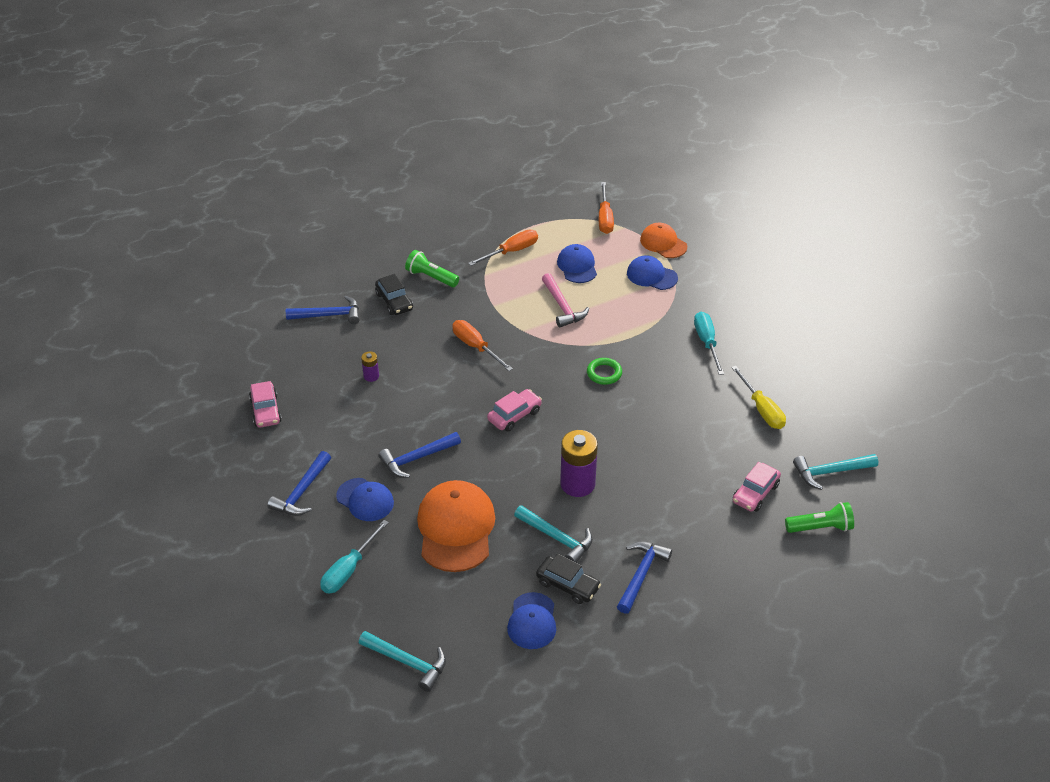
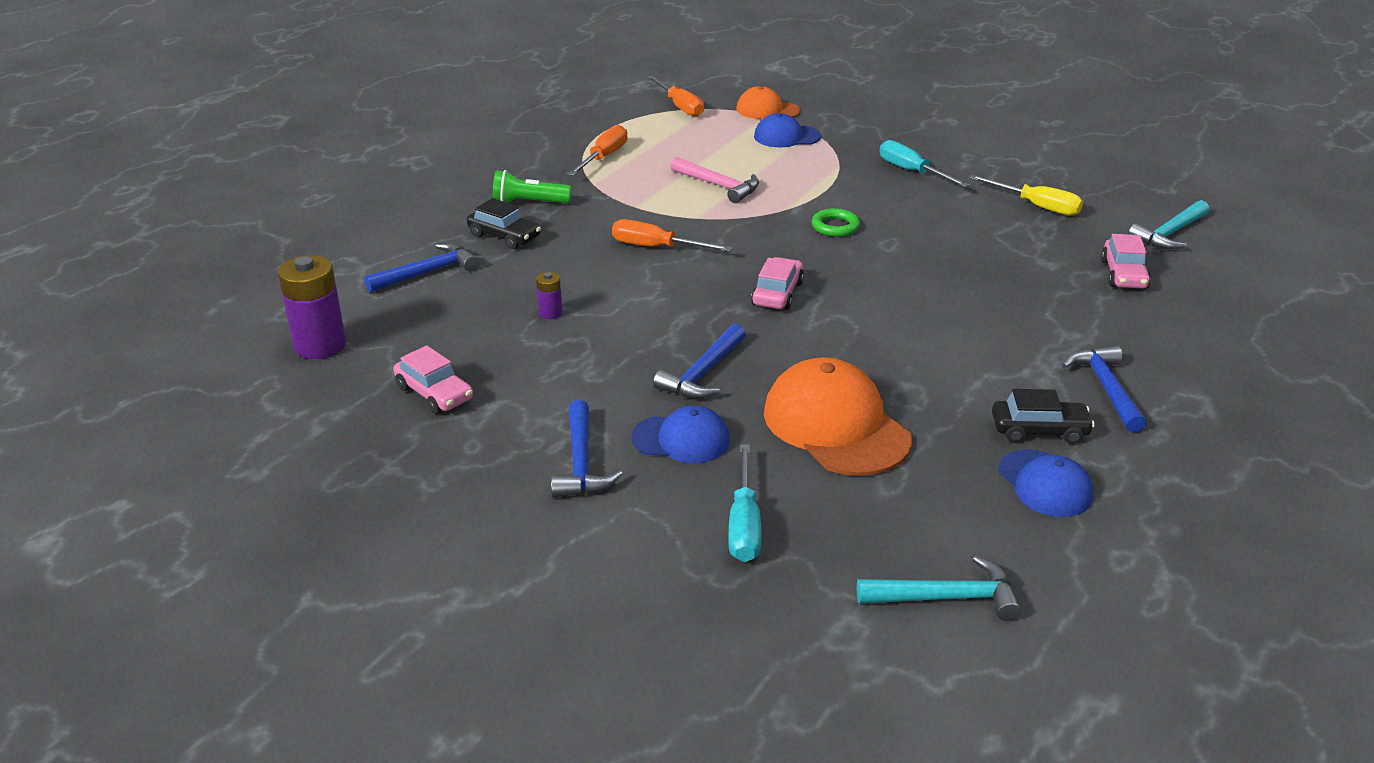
camera: 30 degrees left, 10 degrees down
turquoise hammer [514,505,593,563] -> none
blue cap [557,244,597,283] -> none
purple battery [560,430,598,497] -> purple battery moved to [278,255,346,359]
green flashlight [785,502,854,533] -> none

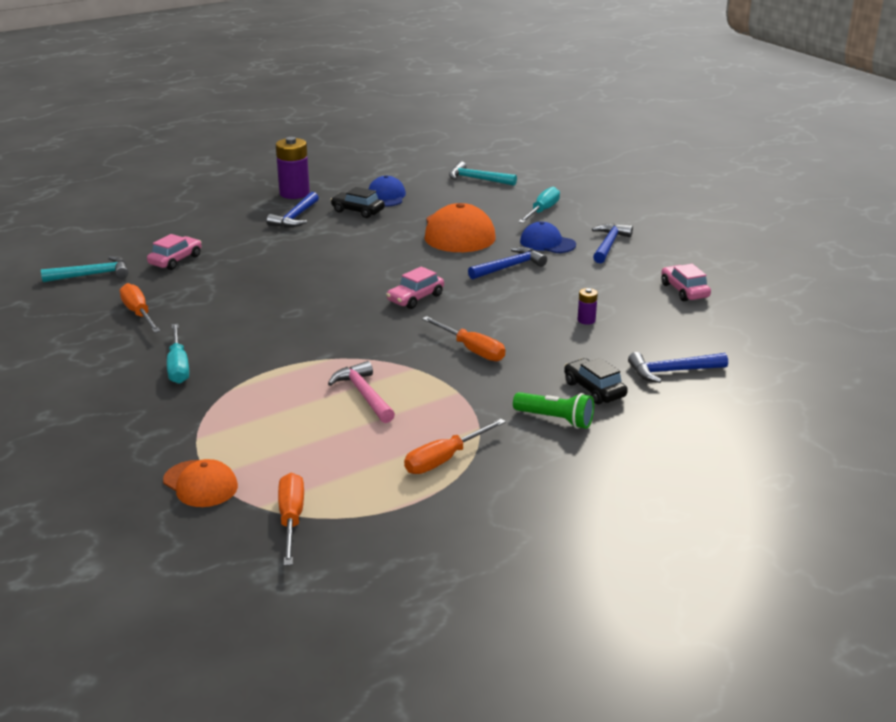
camera: 155 degrees left, 5 degrees down
purple battery [278,255,346,359] -> purple battery moved to [276,137,310,199]
blue cap [754,113,821,147] -> none
green ring [812,208,860,237] -> none
yellow screwdriver [969,175,1083,216] -> orange screwdriver [120,283,160,333]

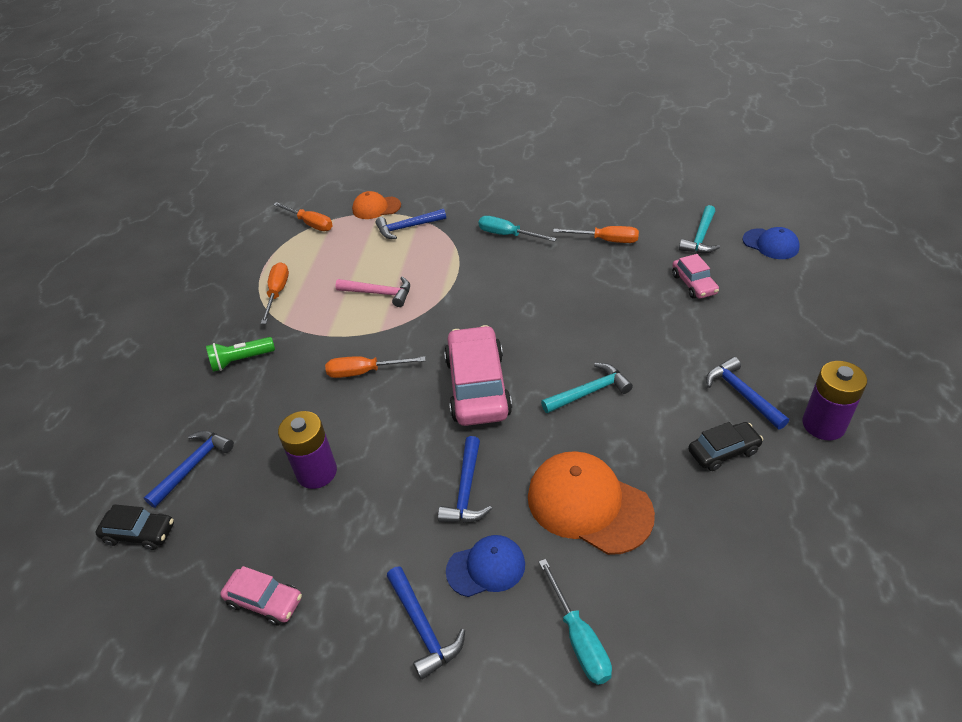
camera: 135 degrees right, 15 degrees up
blue cap [368,175,406,207] -> blue cap moved to [743,227,800,259]
pink car [386,266,444,309] -> pink car [444,325,512,426], size x1.90
turquoise hammer [449,161,517,186] -> turquoise hammer moved to [541,363,633,413]
black car [564,358,628,404] -> black car moved to [95,504,174,550]
purple battery [577,288,598,325] -> purple battery [278,411,337,489], size x2.08
none -> blue hammer [376,209,446,239]

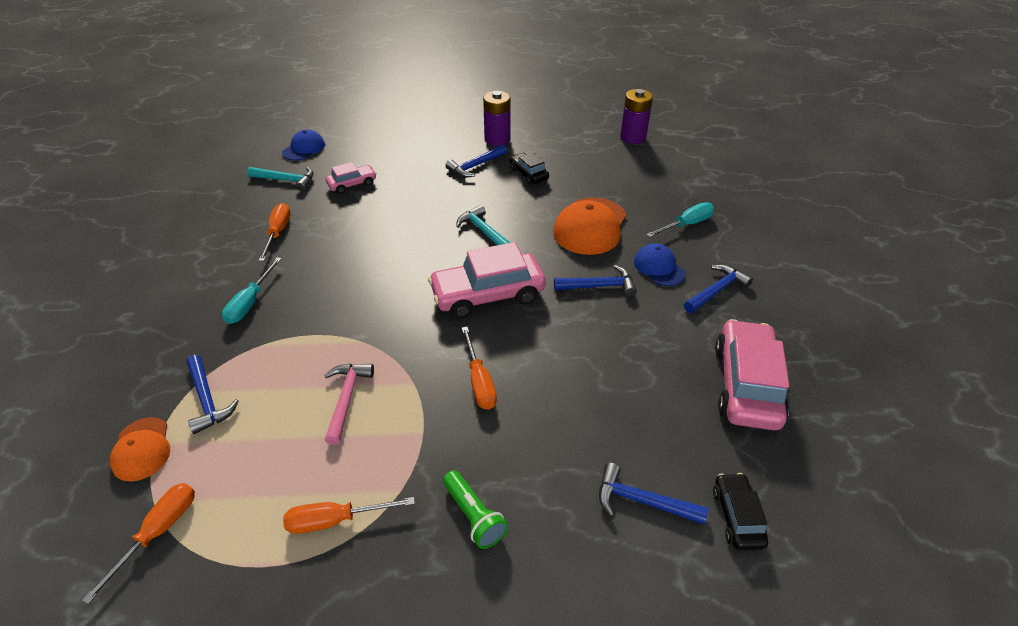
camera: 105 degrees left, 0 degrees up
pink car [220,566,302,625] -> pink car [715,319,789,431], size x1.90
purple battery [278,411,337,489] -> purple battery moved to [620,89,653,144]

